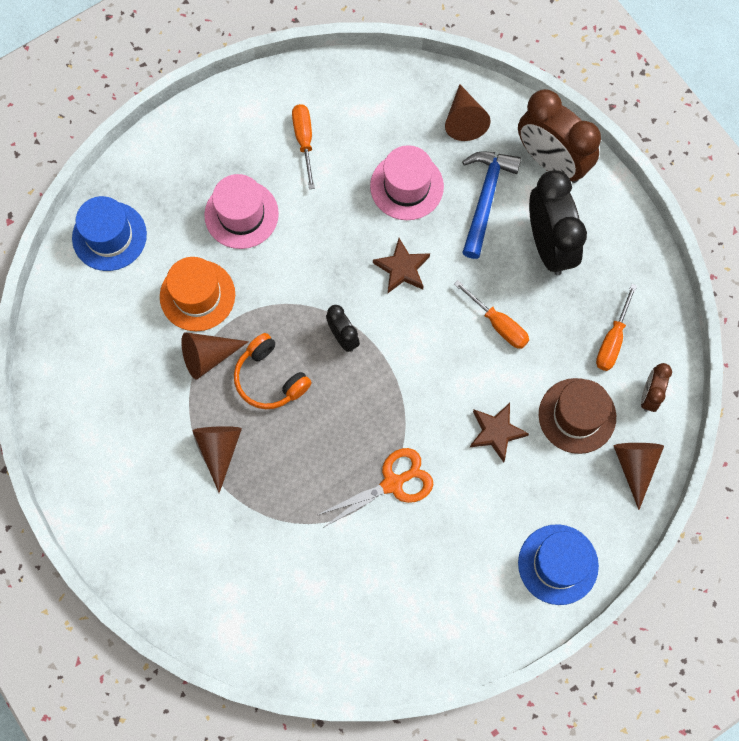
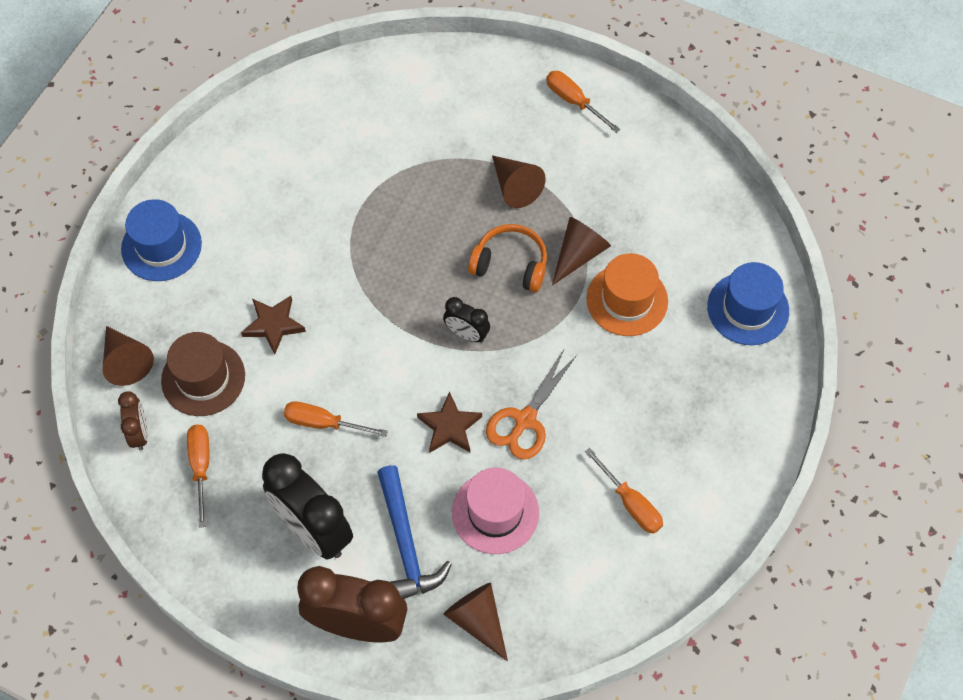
camera: 150 degrees right, 10 degrees down
pink hat [204,174,279,249] -> none
orange scissors [318,448,433,528] -> orange scissors moved to [486,348,577,460]
none -> orange screwdriver [546,71,621,133]

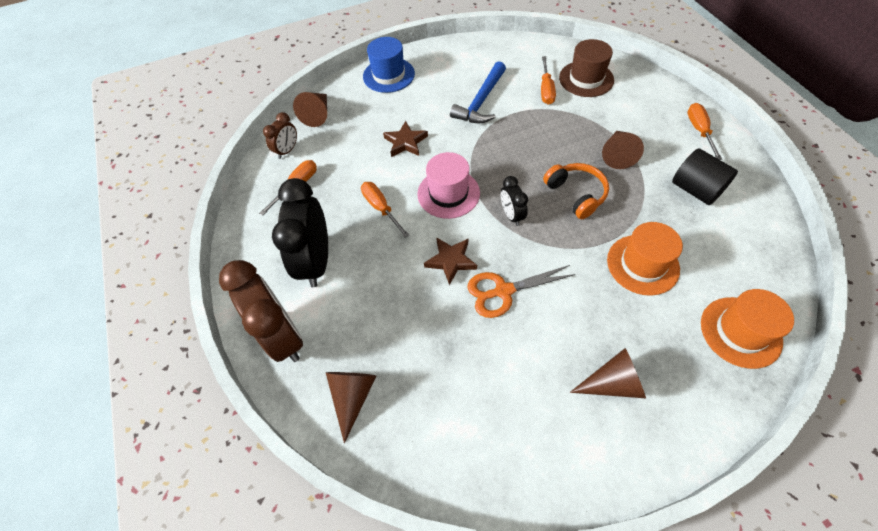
camera: 45 degrees right, 5 degrees down
brown hat [161,332,245,416] -> brown hat moved to [559,39,614,97]
blue hammer [377,465,452,599] -> blue hammer moved to [450,61,506,123]
pink hat [452,468,539,554] -> pink hat moved to [417,152,480,219]
brown cone [552,217,611,285] -> brown cone moved to [570,348,646,398]
orange screwdriver [585,448,663,534] -> orange screwdriver moved to [541,56,556,105]
blue hat [707,262,789,345] -> orange hat [701,289,794,369]
none -> black cylinder [672,148,738,205]

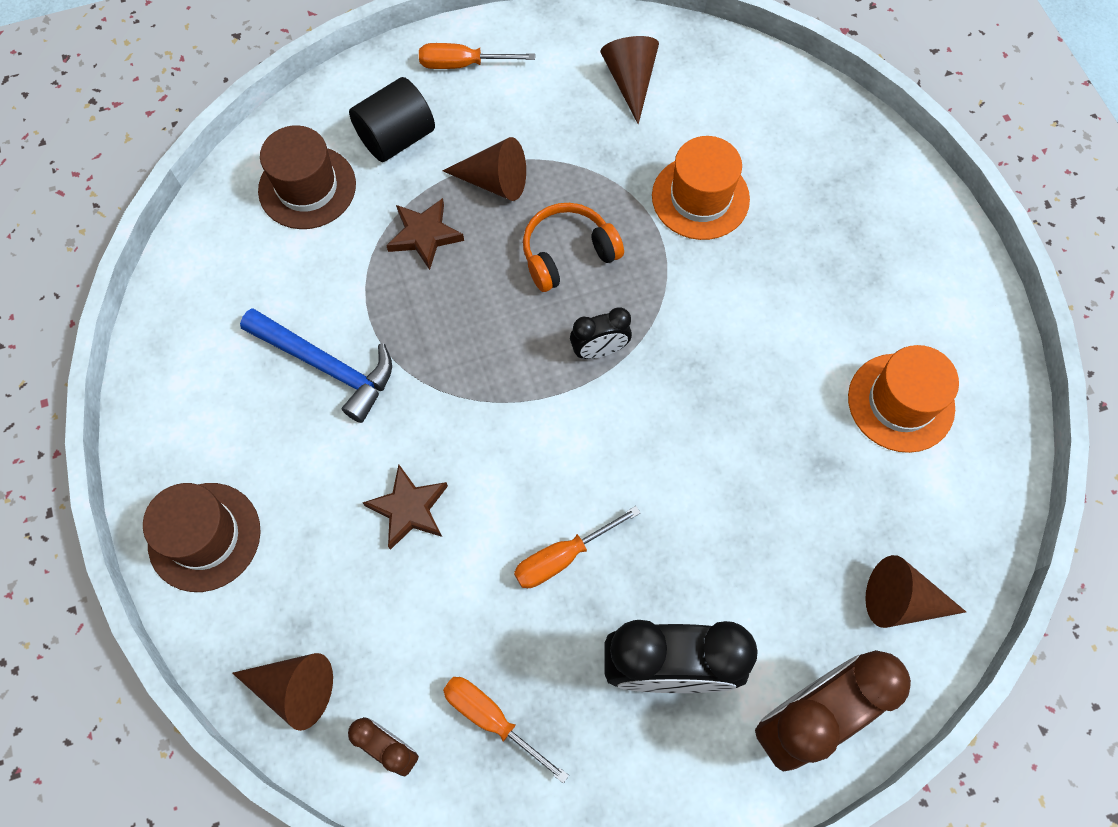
camera: 90 degrees left, 10 degrees up
blue hat [363,37,415,93] -> brown hat [143,483,261,592]
pink hat [417,152,480,219] -> none
brown star [424,237,477,285] -> brown star moved to [386,198,464,270]
orange scissors [468,265,576,318] -> none
orange screwdriver [541,56,556,105] -> none
brown cone [570,348,646,398] -> brown cone moved to [600,36,659,124]
black cylinder [672,148,738,205] -> black cylinder moved to [349,77,435,162]
orange hat [701,289,794,369] -> orange hat moved to [848,345,959,453]

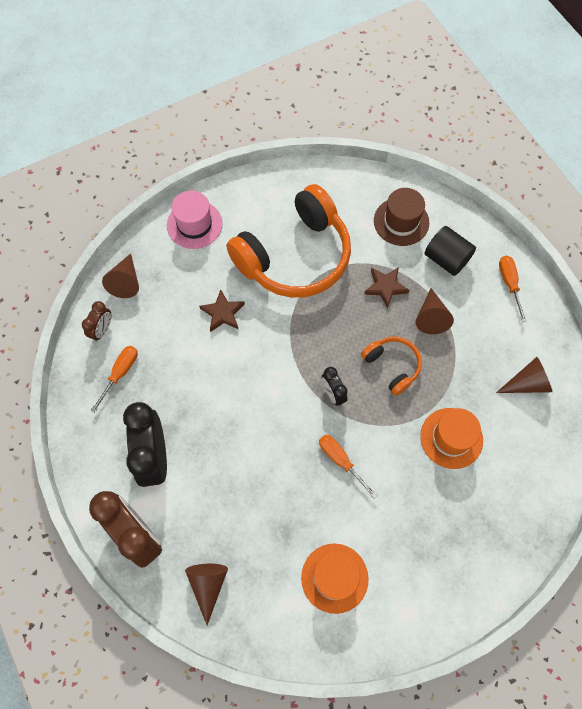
camera: 80 degrees right, 0 degrees up
brown hat [143,483,261,592] -> pink hat [167,191,222,249]
blue hammer [240,308,392,423] -> orange headphones [226,184,351,298]
orange screwdriver [514,506,640,588] -> orange screwdriver moved to [319,434,378,499]

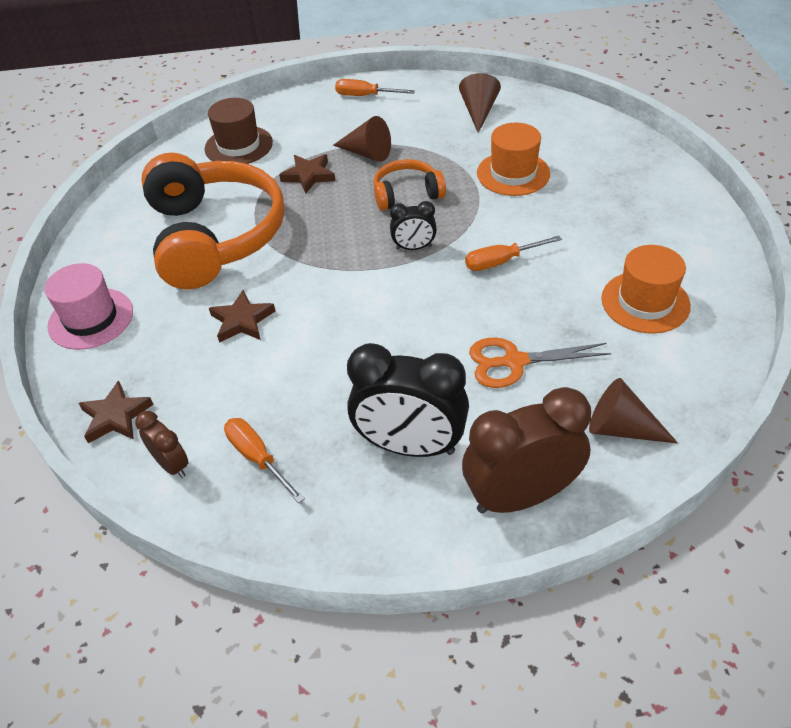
camera: 65 degrees left, 20 degrees down
brown cone [102,254,139,298] -> brown star [79,380,154,443]
black cylinder [425,226,476,276] -> none
none -> orange scissors [469,338,611,388]

